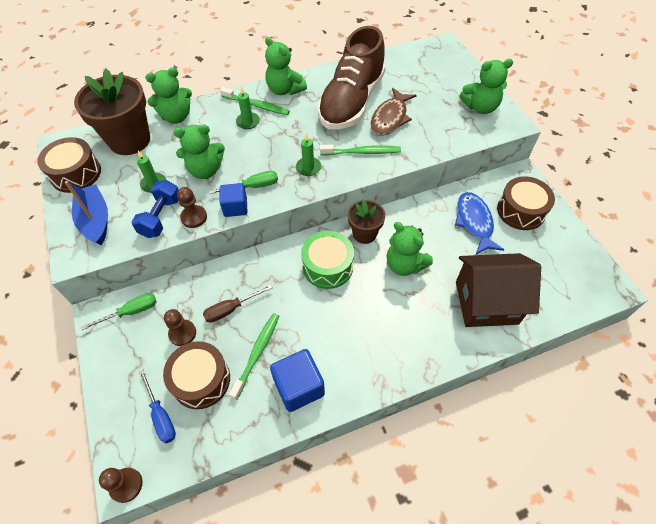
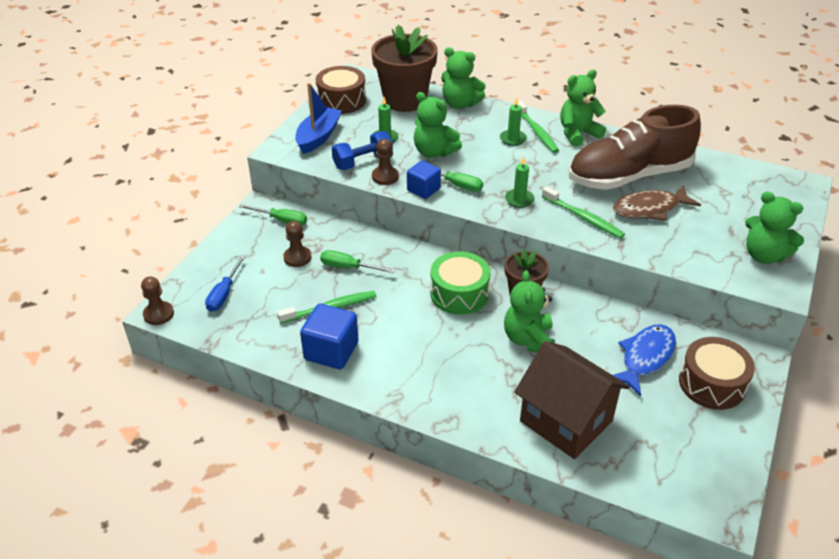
camera: 45 degrees right, 15 degrees down
brown drum [163,341,230,409] -> none
brown screwdriver [203,285,273,323] -> green screwdriver [320,250,396,273]
green teddy bear [265,37,307,95] -> green teddy bear turned 60 degrees clockwise [560,70,606,147]

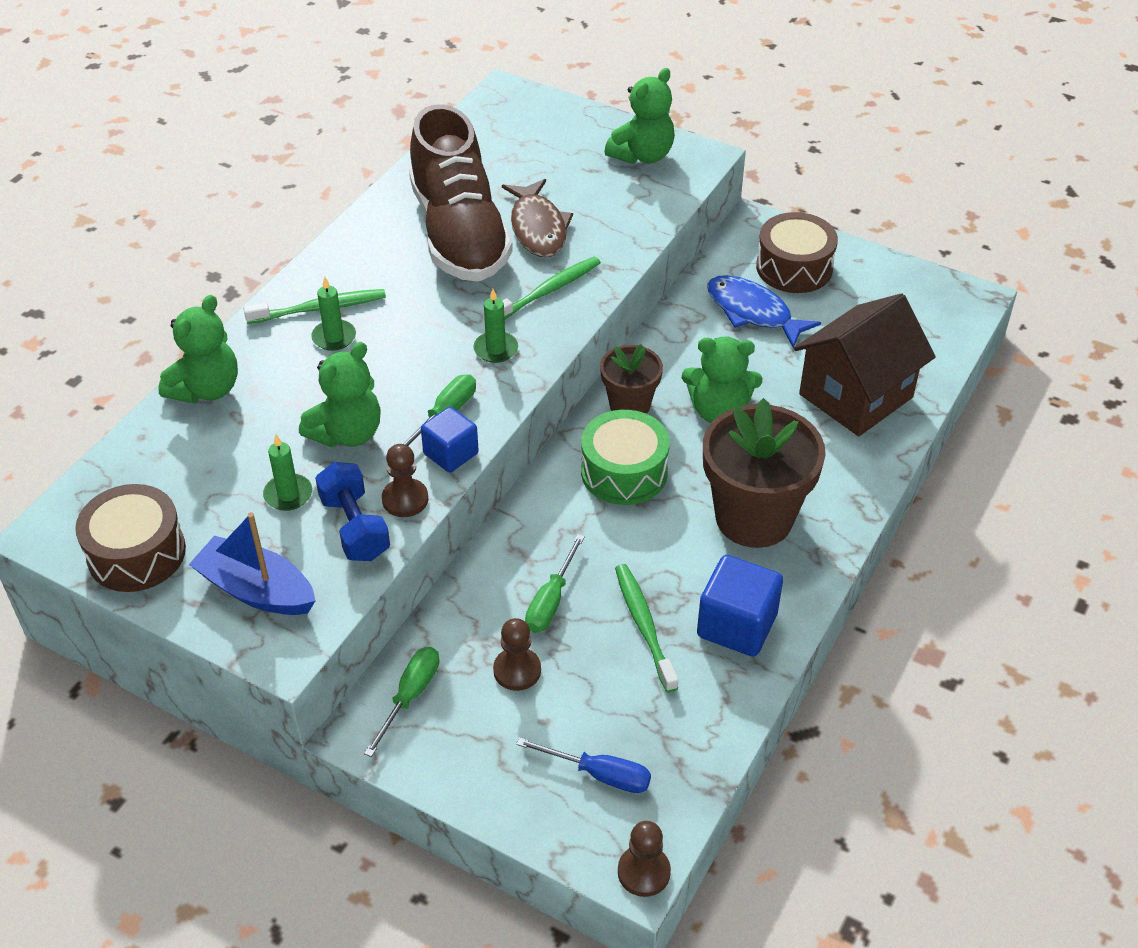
camera: 85 degrees left, 5 degrees up
brown flower pot [371,25,438,112] -> brown flower pot moved to [703,398,825,548]
green teddy bear [560,70,606,147] -> none

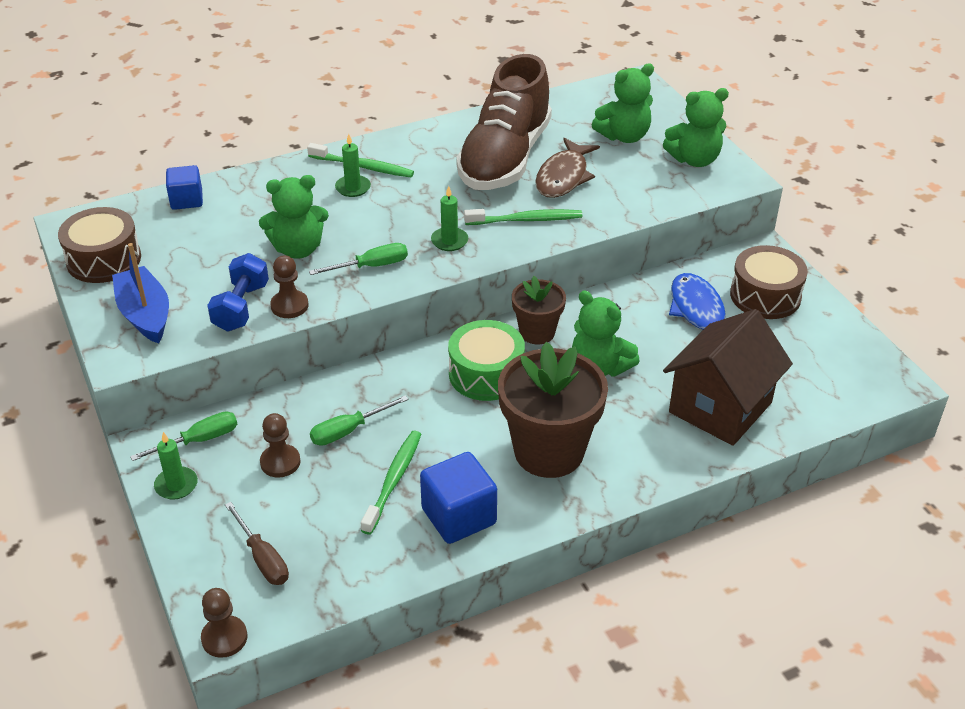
camera: 35 degrees right, 5 degrees down
green teddy bear [158,295,238,403] -> green teddy bear moved to [592,63,654,143]
green candle [263,434,312,511] -> green candle moved to [154,432,198,500]
blue cube [421,407,479,472] -> blue cube moved to [166,165,203,210]
blue screwdriver [516,737,651,793] -> brown screwdriver [225,502,289,585]
brown house [794,293,936,436] -> brown house turned 45 degrees counterclockwise [663,309,793,446]

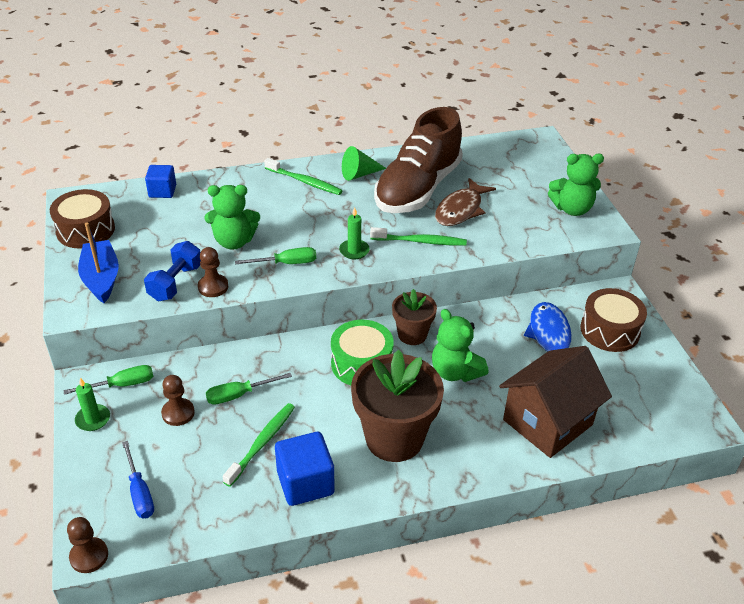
camera: 10 degrees right, 0 degrees up
brown screwdriver [225,502,289,585] -> blue screwdriver [122,441,154,518]
green candle [335,134,371,197] -> none
green teddy bear [592,63,654,143] -> none
none -> green cone [342,146,386,181]

